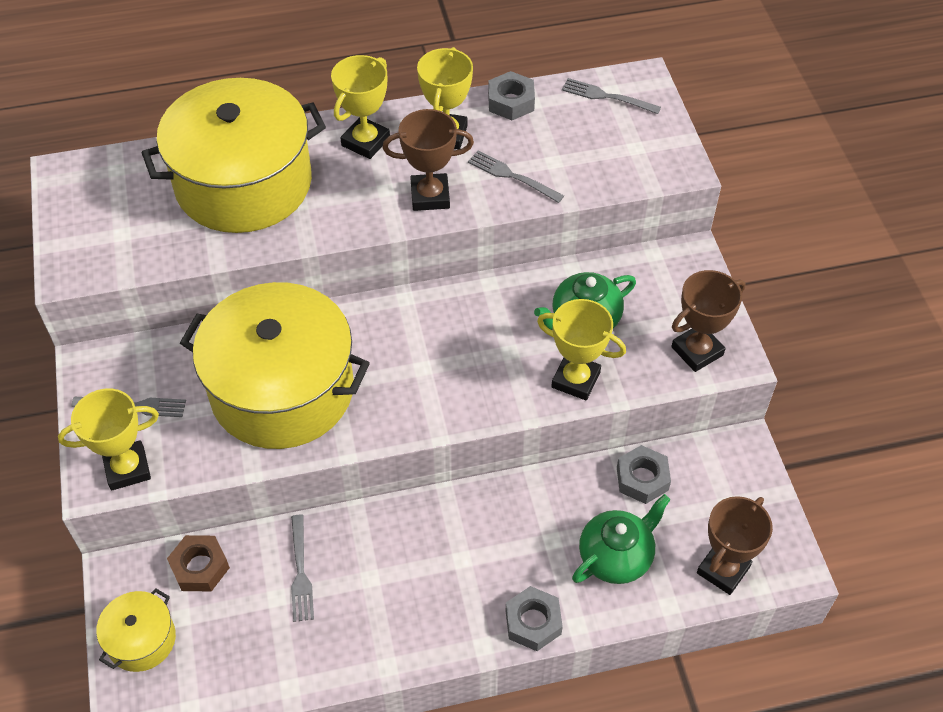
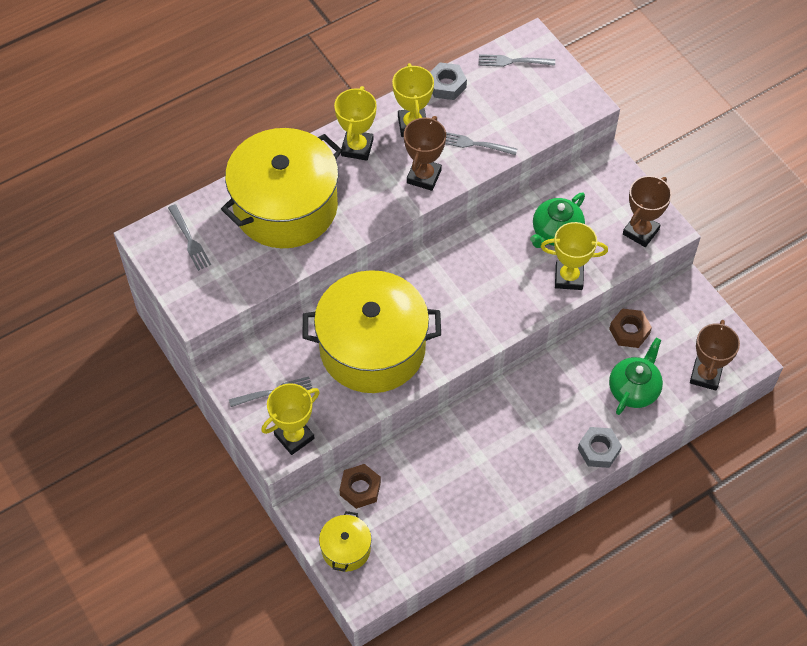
camera: 20 degrees left, 5 degrees up
grey fork [291,515,314,622] -> grey fork moved to [168,204,211,271]
brown trophy [383,109,474,211] -> brown trophy turned 45 degrees counterclockwise [404,116,446,191]
grey nut [617,445,671,504] -> brown nut [609,309,652,348]

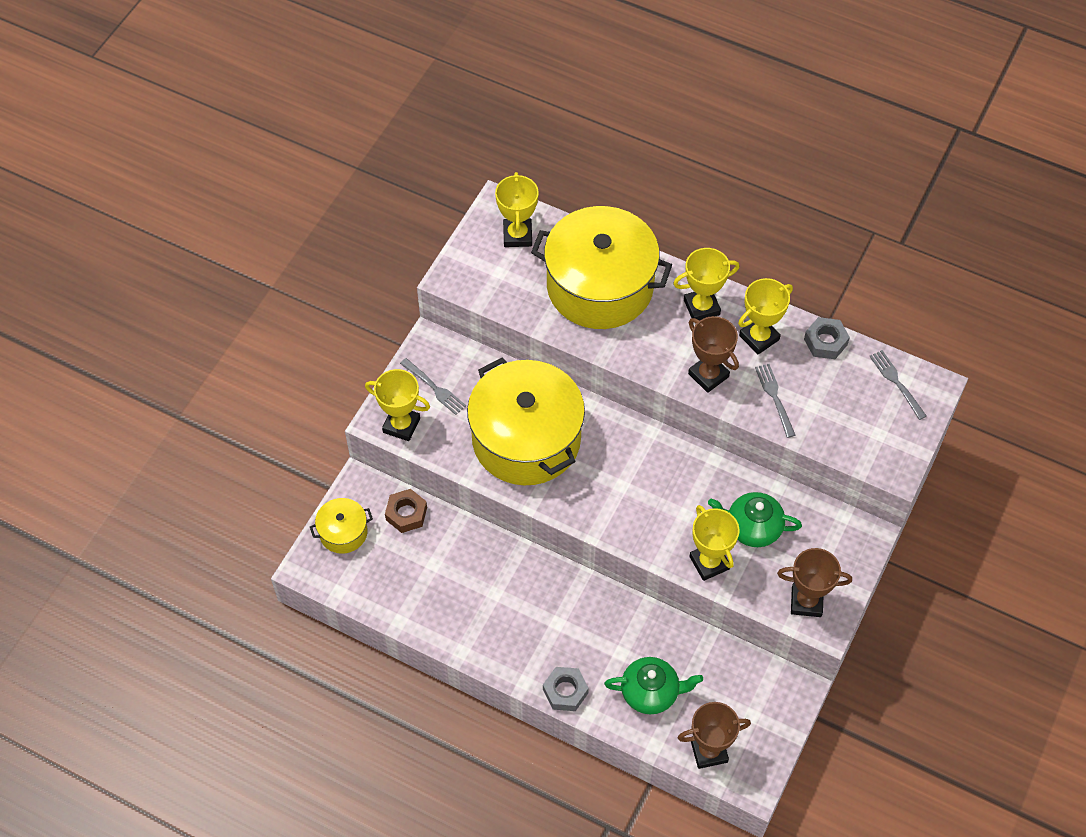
camera: 60 degrees right, 0 degrees up
grey fork [168,204,211,271] -> yellow trophy [495,172,539,247]
brown trophy [404,116,446,191] -> brown trophy turned 60 degrees clockwise [688,316,739,393]
brown nut [609,309,652,348] -> none

